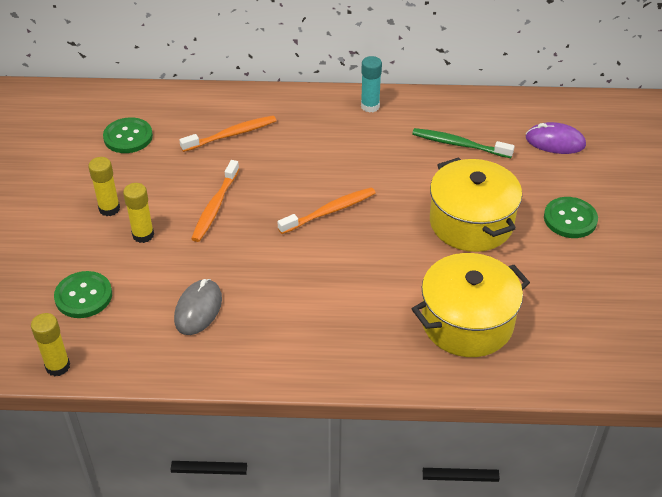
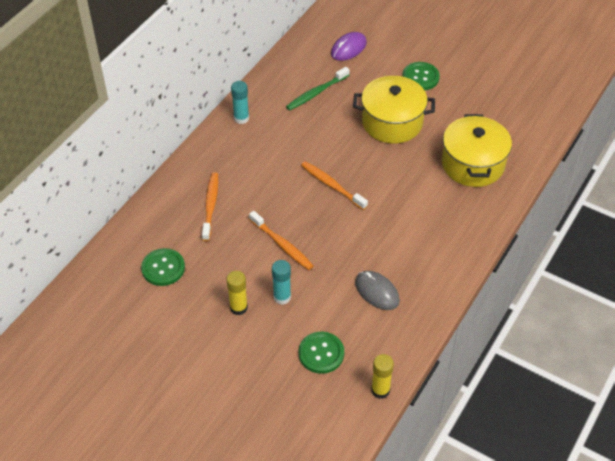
camera: 60 degrees left, 5 degrees up
yellow glue stick [123,183,154,243] -> turquoise glue stick [272,260,291,305]
orange toothbrush [278,187,375,234] -> orange toothbrush turned 45 degrees counterclockwise [301,161,368,210]

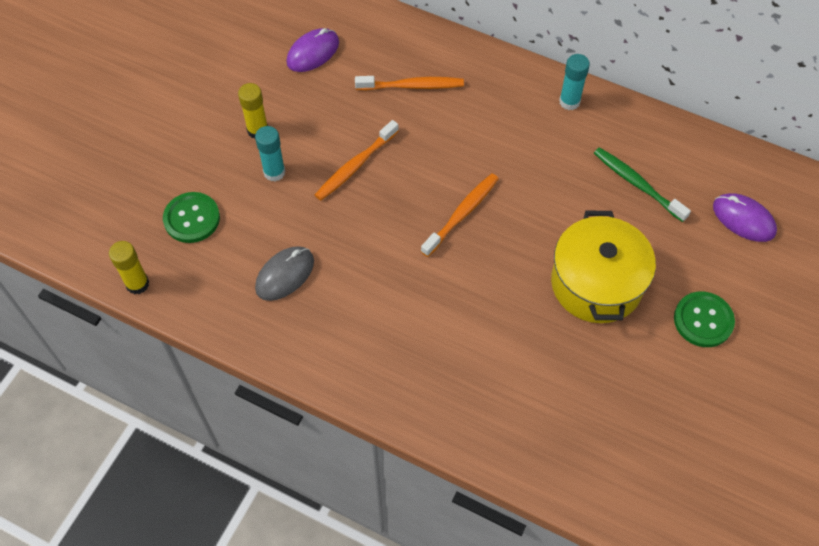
camera: 85 degrees right, 10 degrees up
green button [141,248,185,286] -> purple mouse [286,28,339,72]
yellow pot [442,114,512,187] -> none

